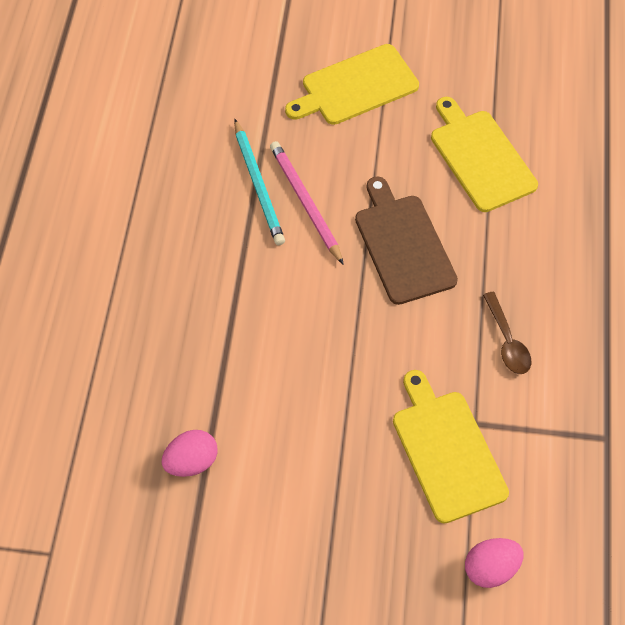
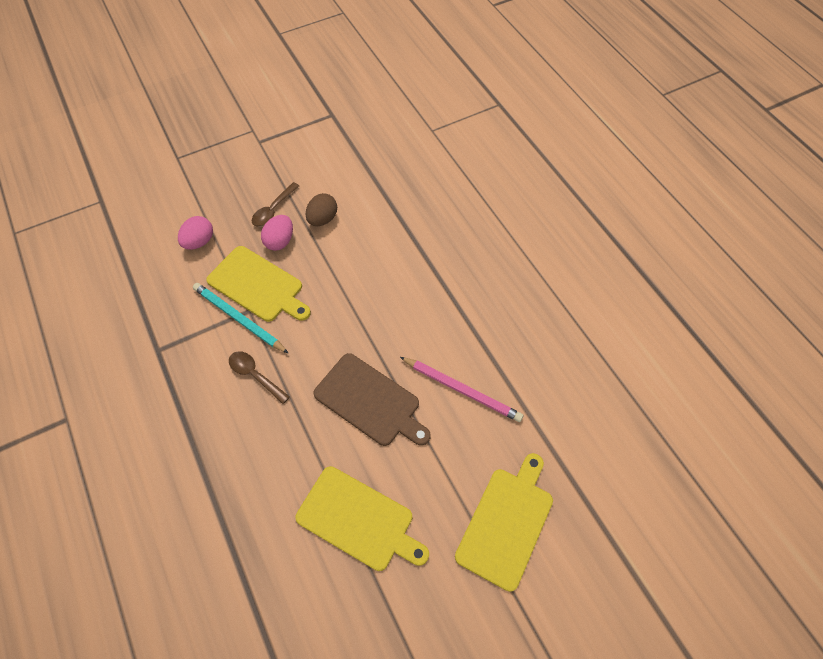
camera: 145 degrees right, 0 degrees up
pink egg [161,430,217,477] -> pink egg moved to [261,215,293,251]
turquoise pencil [234,119,285,245] -> turquoise pencil moved to [193,283,288,353]
none -> brown spoon [252,182,299,227]
none -> brown egg [306,193,337,226]

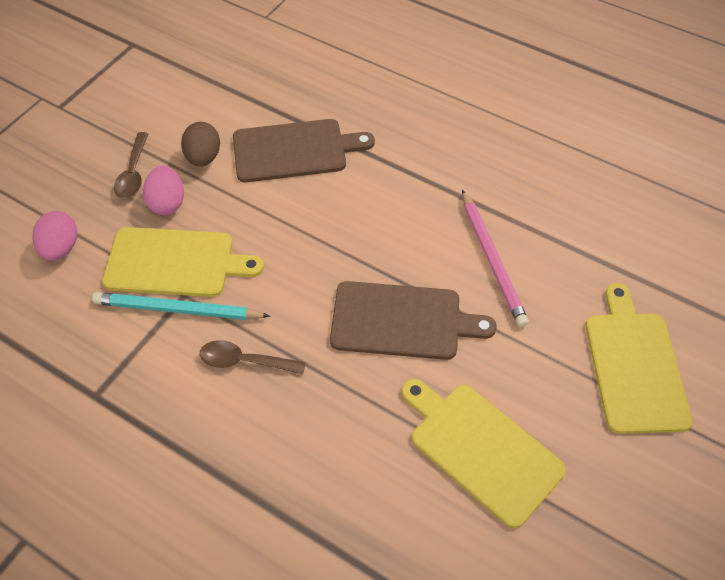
camera: 30 degrees left, 5 degrees down
yellow cutting board [295,466,429,571] -> yellow cutting board turned 135 degrees counterclockwise [402,379,566,529]
pink pencil [400,357,523,422] -> pink pencil turned 75 degrees clockwise [462,190,529,327]
none -> brown cutting board [233,119,375,182]

